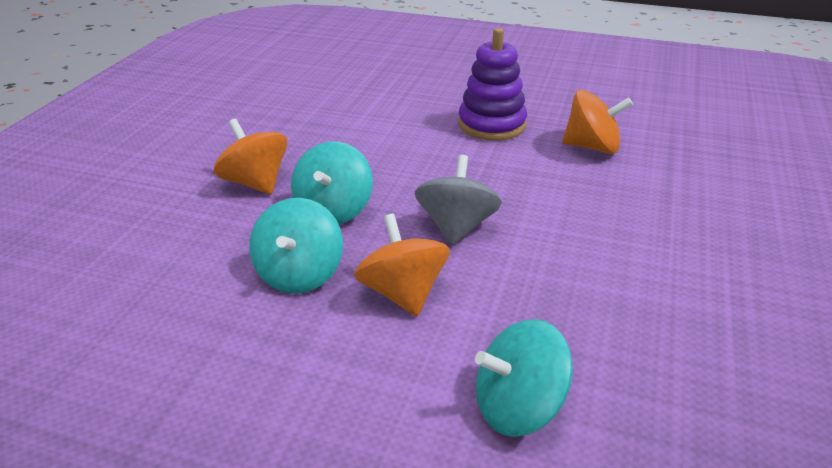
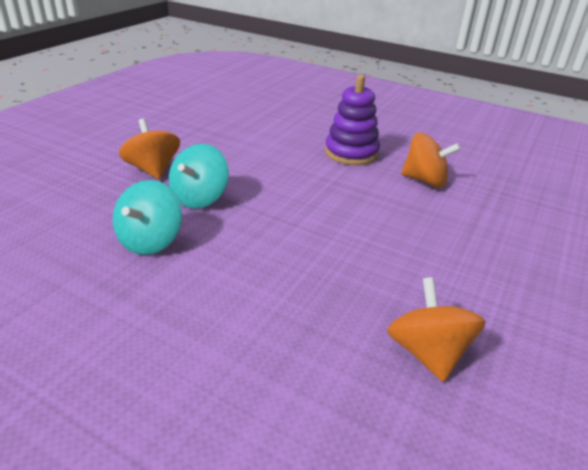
camera: 10 degrees right, 0 degrees up
orange spinning top [354,214,450,316] -> orange spinning top moved to [387,277,486,382]
grey spinning top [415,155,502,246] -> none
turquoise spinning top [475,319,573,437] -> none

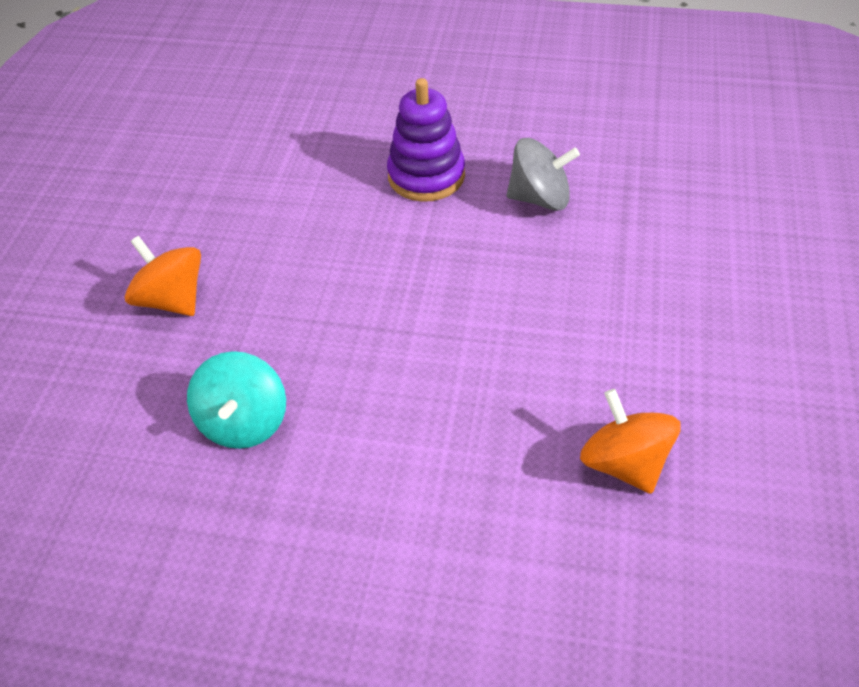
camera: 15 degrees left, 15 degrees up
turquoise spinning top [169,144,229,209] -> none
orange spinning top [401,133,461,188] -> grey spinning top [507,138,580,211]

